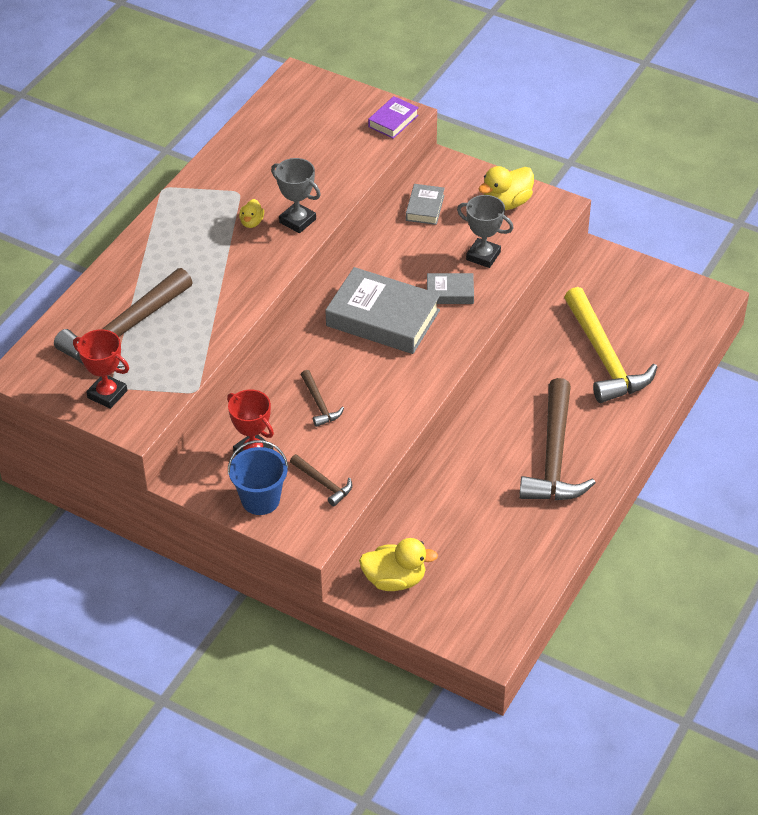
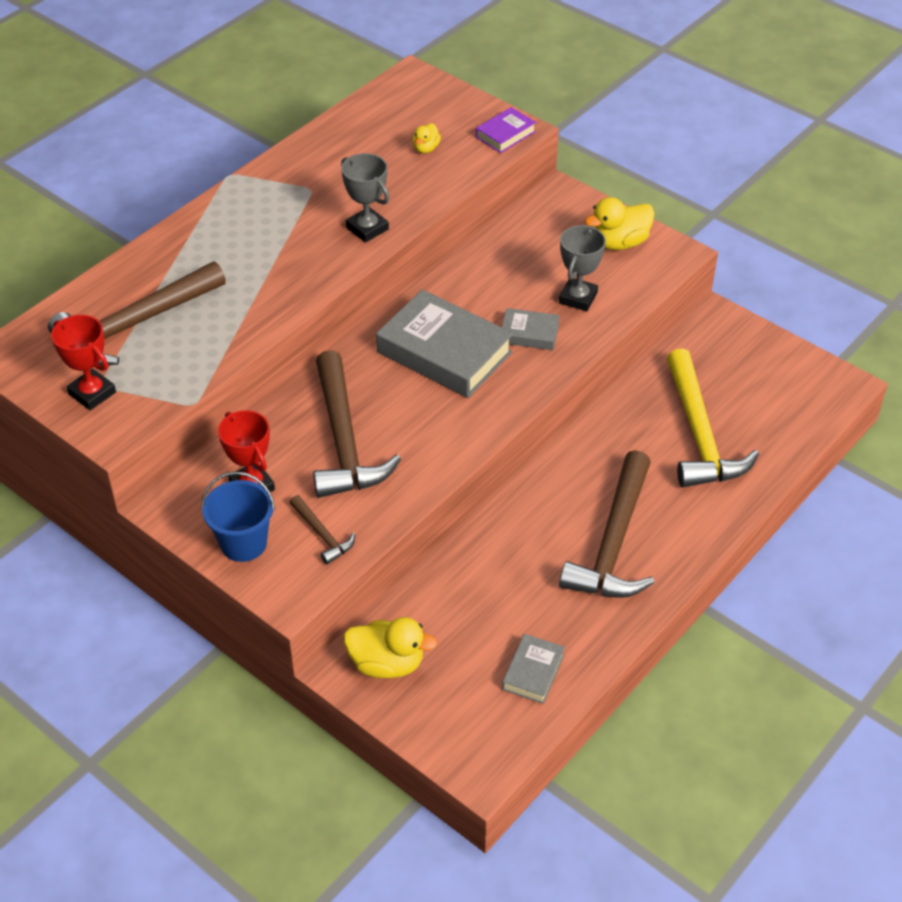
camera: 10 degrees right, 0 degrees up
yellow duck [239,199,264,228] -> yellow duck moved to [413,123,441,153]
brown hammer [301,370,344,427] -> brown hammer [313,350,401,498], size x2.18
grey book [406,184,445,225] -> grey book moved to [502,634,565,704]
grey trophy [457,195,514,268] -> grey trophy turned 75 degrees clockwise [559,225,606,311]

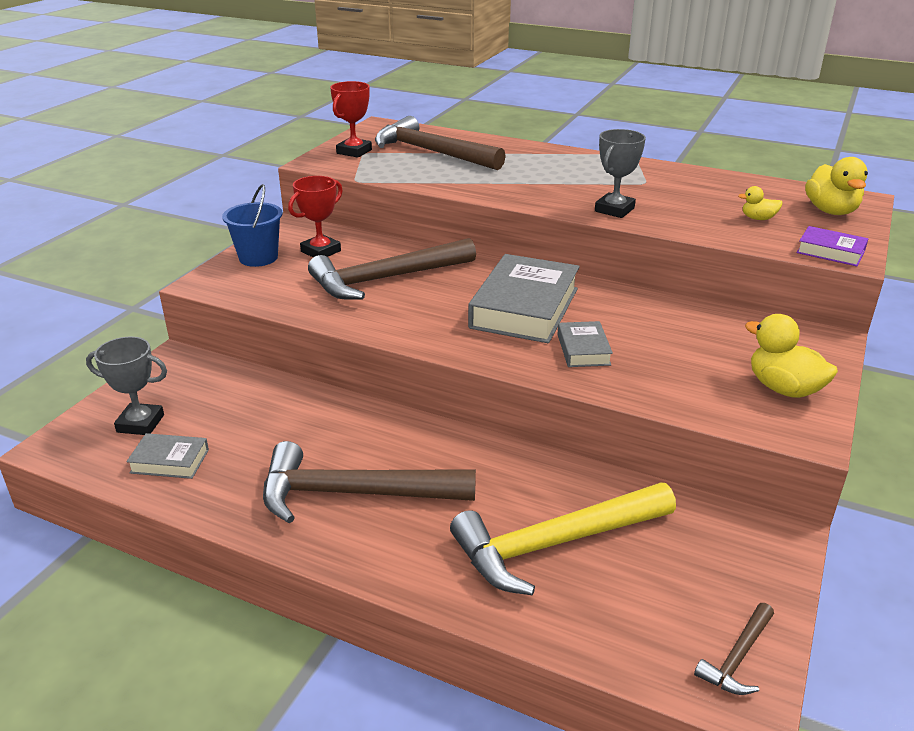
camera: 75 degrees right, 15 degrees down
brown hammer [290,495,355,564] -> brown hammer moved to [694,603,774,695]
yellow duck [344,617,437,678] -> yellow duck moved to [805,157,868,215]
grey trophy [559,225,606,311] -> grey trophy moved to [86,337,167,435]

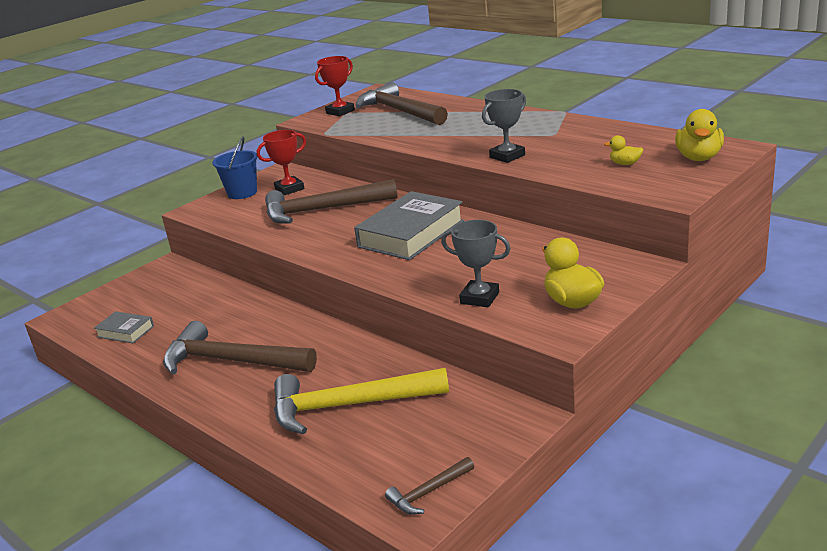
camera: 20 degrees right, 5 degrees down
grey trophy [86,337,167,435] -> grey trophy moved to [441,220,511,307]
grey book [557,321,613,367] -> none
purple book [797,226,868,266] -> none

